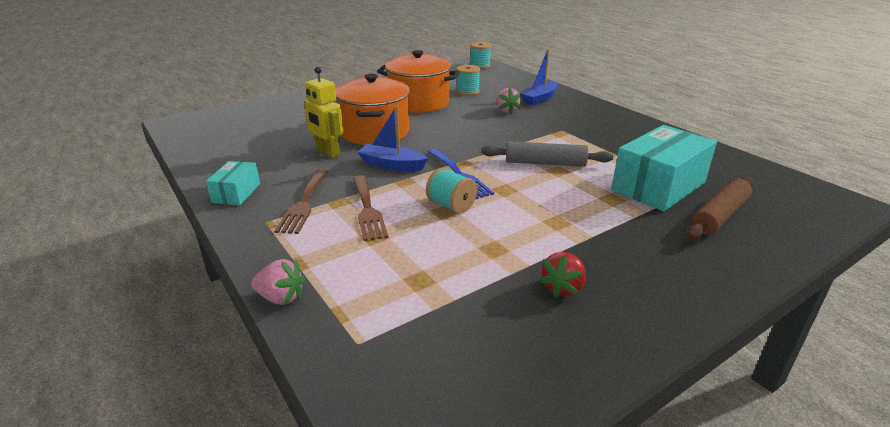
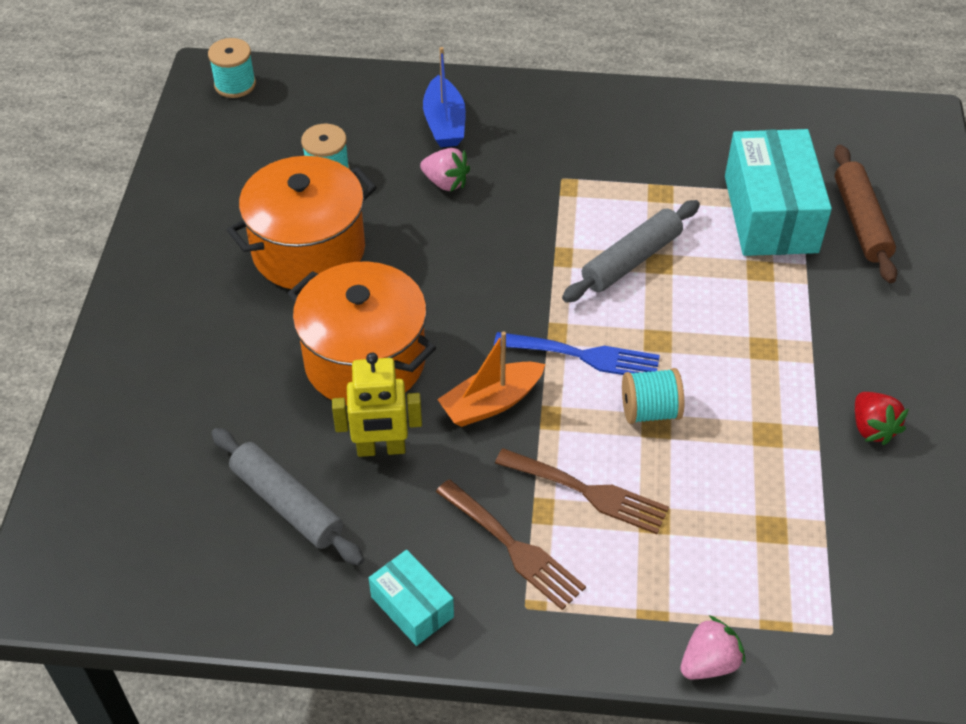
camera: 50 degrees left, 20 degrees up
blue boat [357,106,428,171] -> orange boat [437,331,545,427]
none -> grey rolling pin [212,428,364,566]

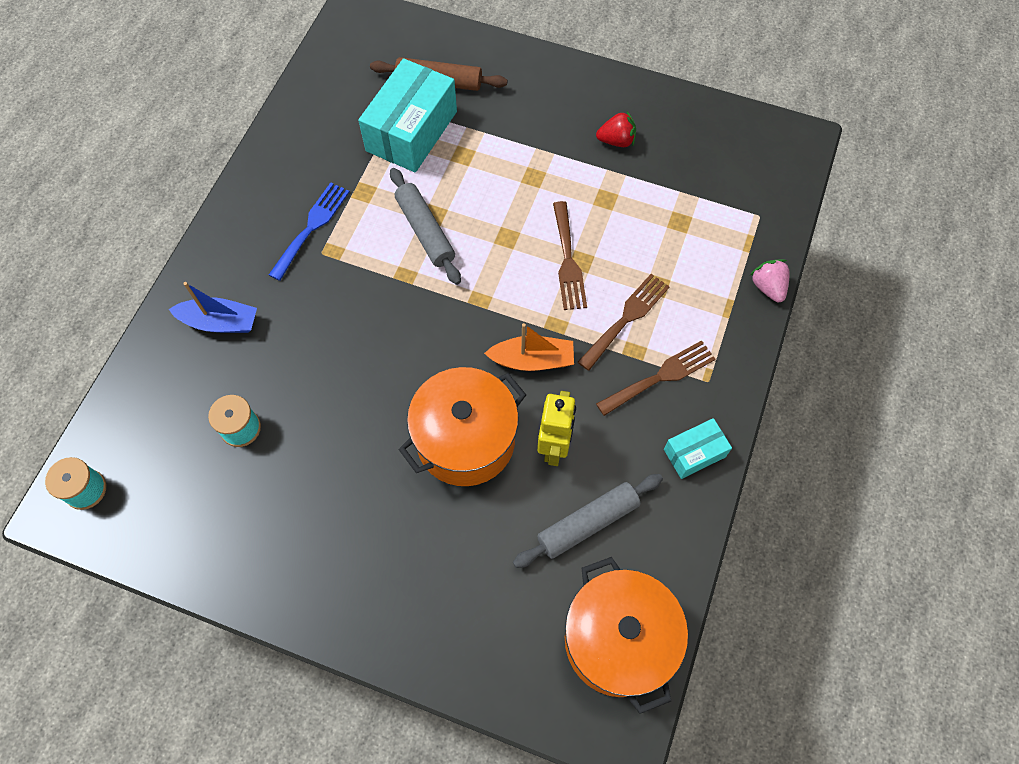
camera: 75 degrees left, 15 degrees up
orange pot [227,156,377,289] -> orange pot moved to [565,557,688,714]
pink strawberry [420,148,470,192] -> none
orange boat [437,331,545,427] -> orange boat turned 75 degrees counterclockwise [484,323,574,371]
blue fork [494,332,660,375] -> blue fork moved to [269,182,350,281]
turquoise spool [622,368,684,424] -> brown fork [553,201,587,310]
turquoise box [725,129,832,256] -> turquoise box turned 75 degrees counterclockwise [358,58,457,173]

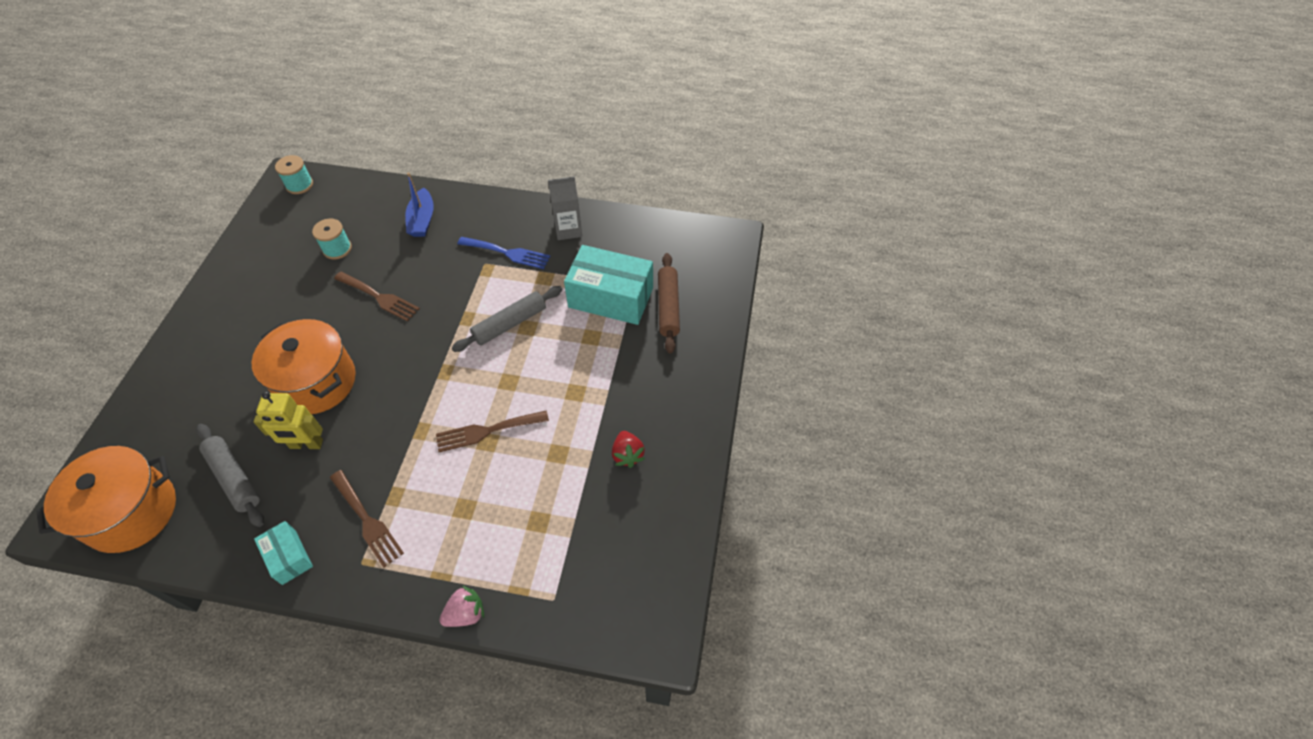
camera: 80 degrees right, 10 degrees down
orange boat [484,323,574,371] -> none
brown fork [578,274,670,371] -> brown fork moved to [334,272,420,322]
none -> grey carton [548,176,582,240]

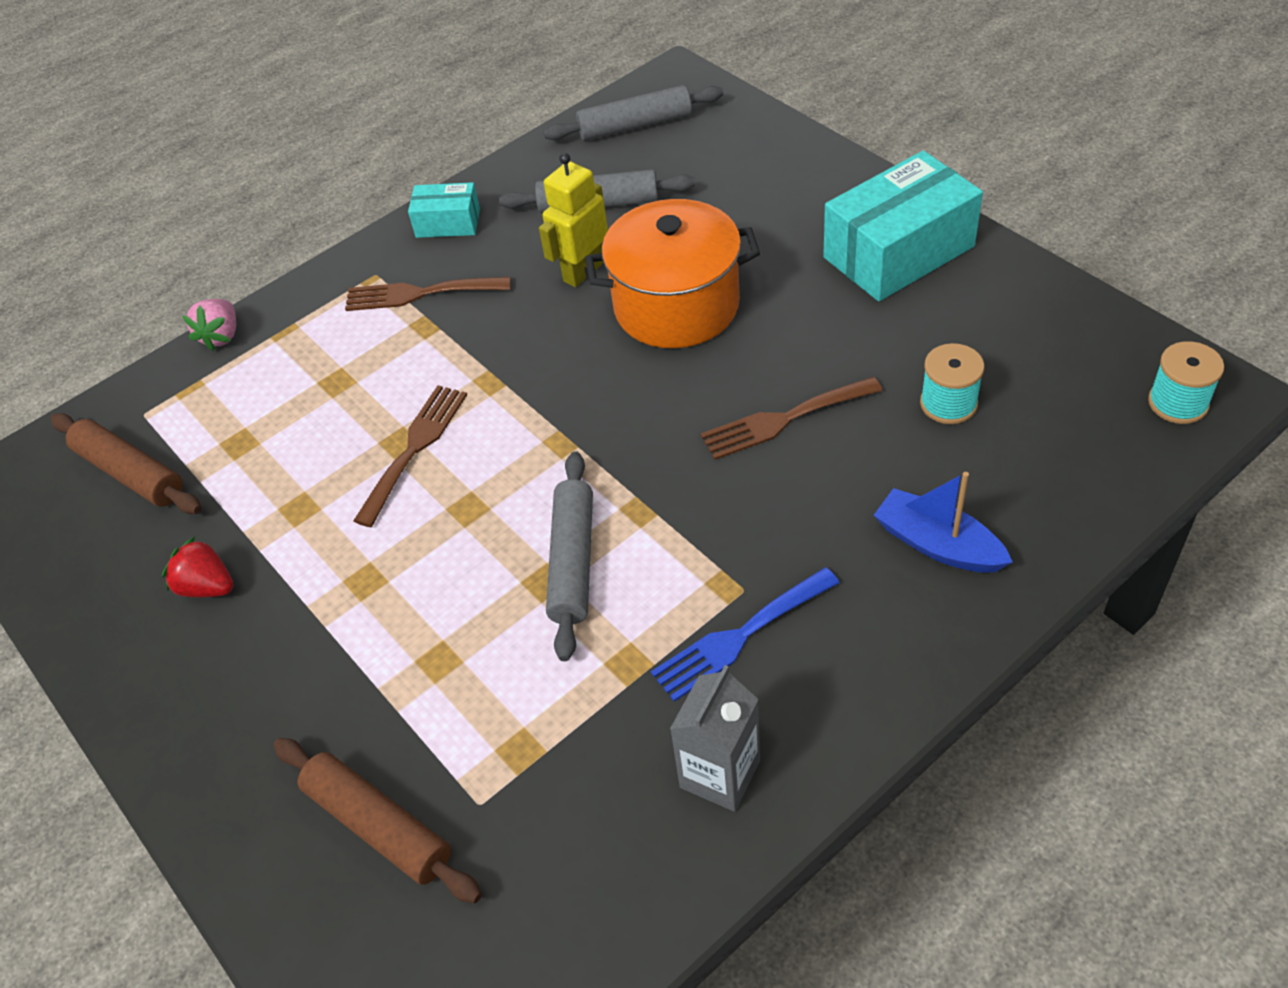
camera: 135 degrees right, 5 degrees down
orange pot [36,446,176,553] -> grey rolling pin [543,85,723,141]
turquoise box [564,245,653,325] -> turquoise box moved to [823,151,983,302]
none -> brown rolling pin [51,413,202,514]

